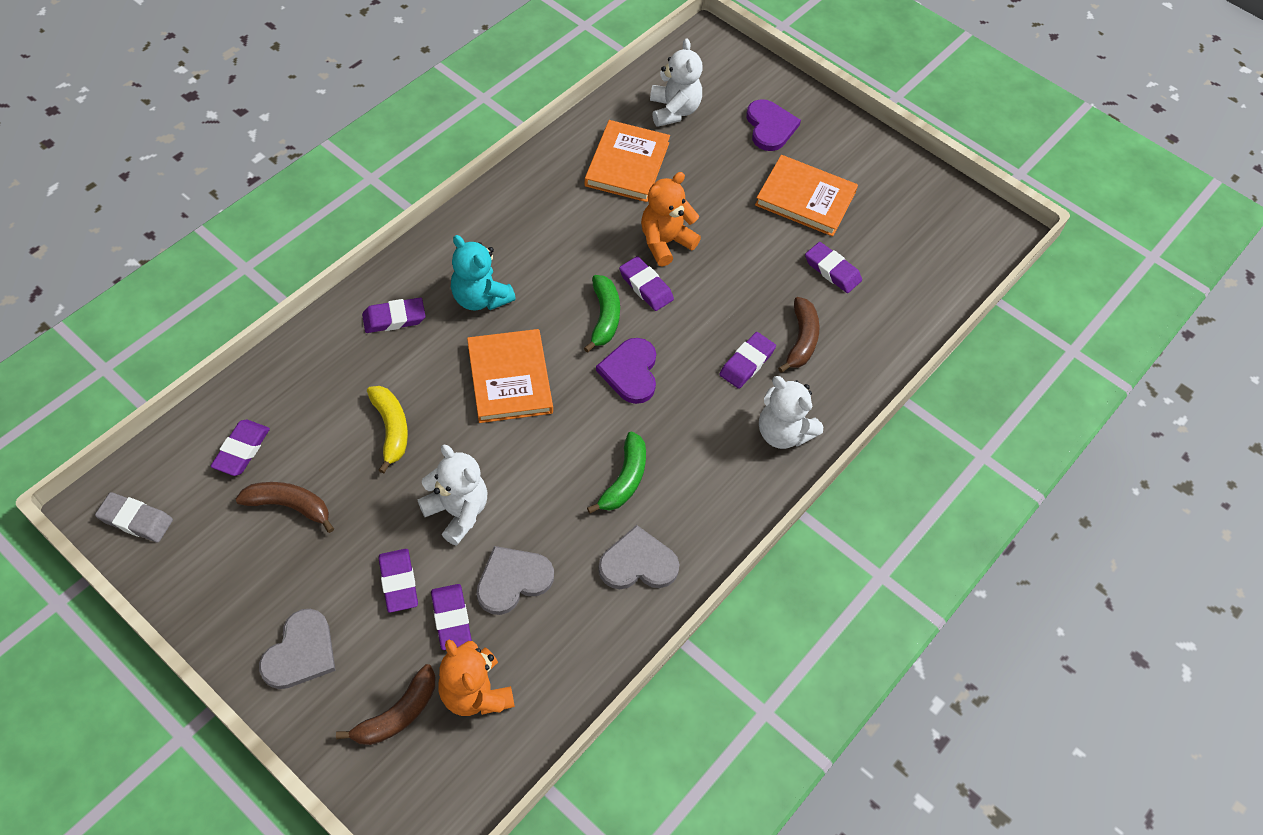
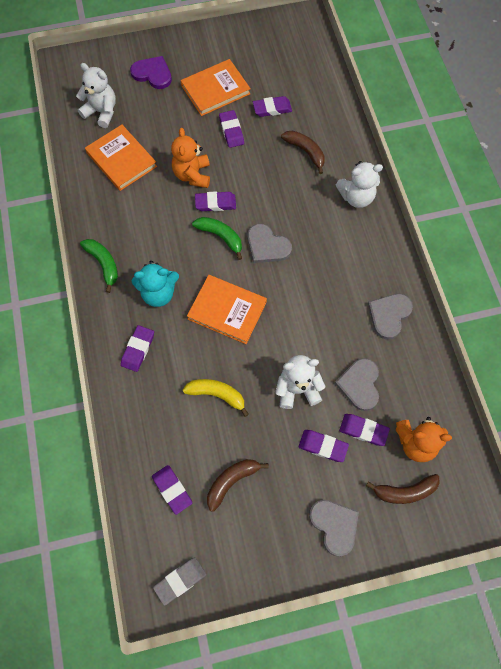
camera: 50 degrees left, 10 degrees up
brown banana [336,664,435,745] -> brown banana turned 90 degrees clockwise [366,474,440,504]
green banana [587,432,646,514] -> green banana moved to [80,239,118,293]
purple heart [596,338,656,404] -> grey heart [247,224,292,263]
purple eraser [719,332,776,389] -> purple eraser moved to [219,110,244,148]

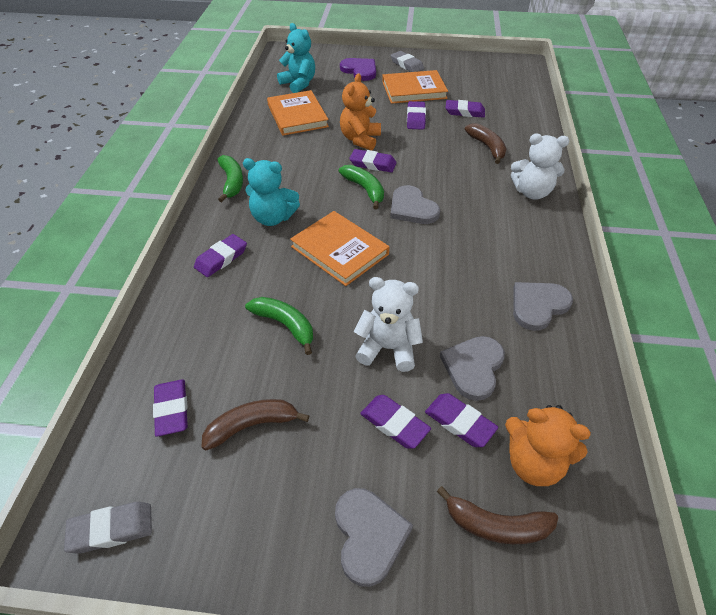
camera: 20 degrees right, 20 degrees down
white teddy bear [76,63,116,128] -> turquoise teddy bear [277,23,315,93]
yellow banana [183,379,249,417] -> green banana [245,297,313,355]
none -> grey eraser [391,51,424,72]

